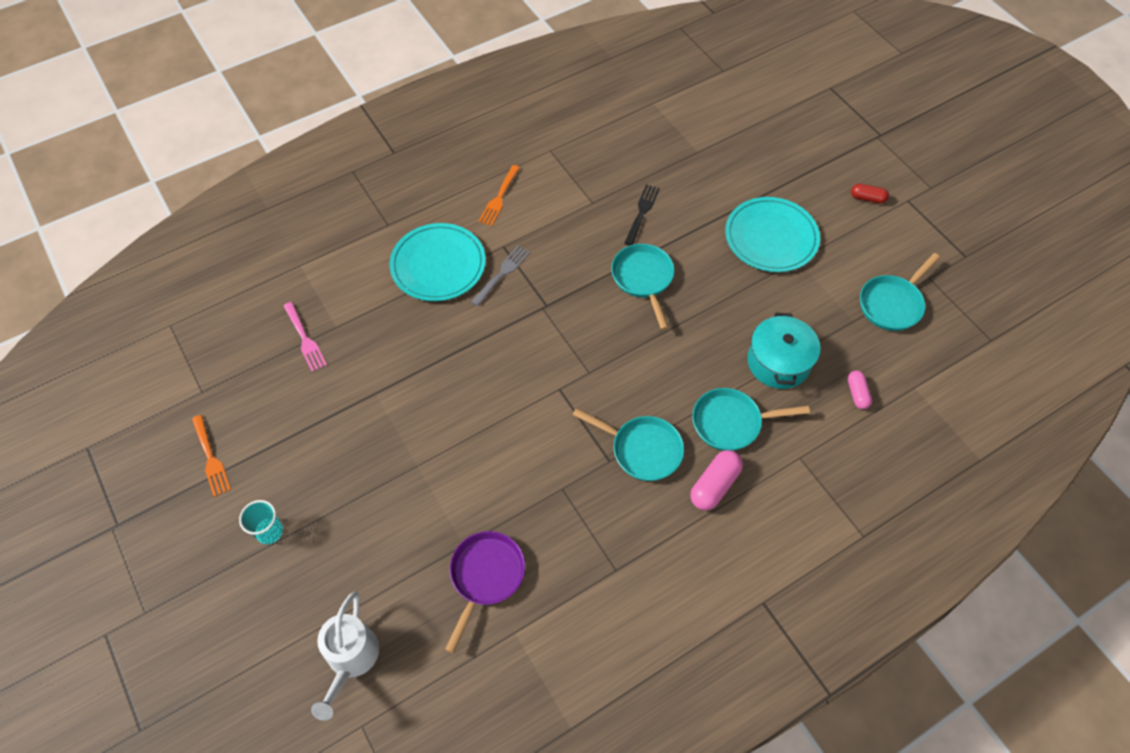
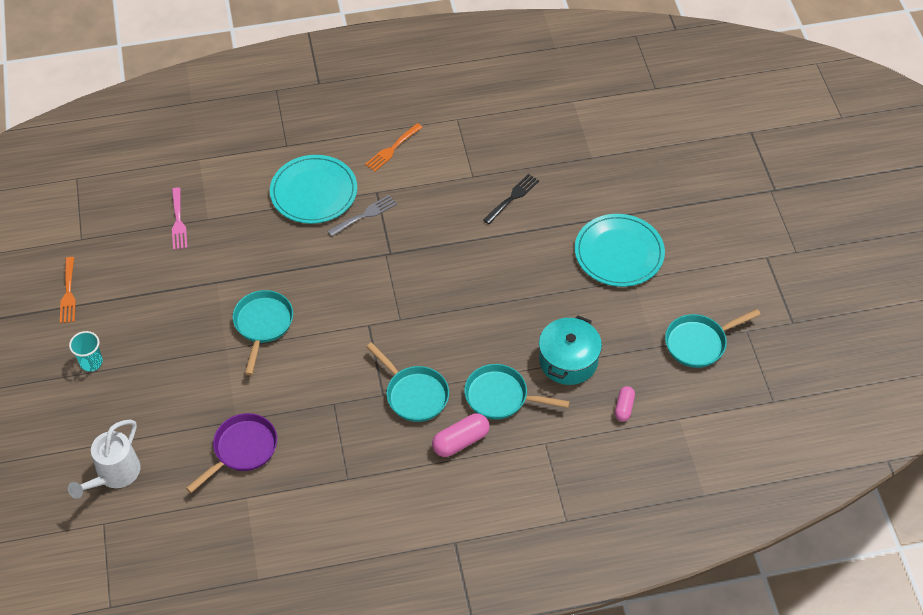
camera: 20 degrees right, 5 degrees down
turquoise pan [611,244,674,330] -> turquoise pan moved to [232,290,293,375]
red capsule [851,184,889,203] -> none

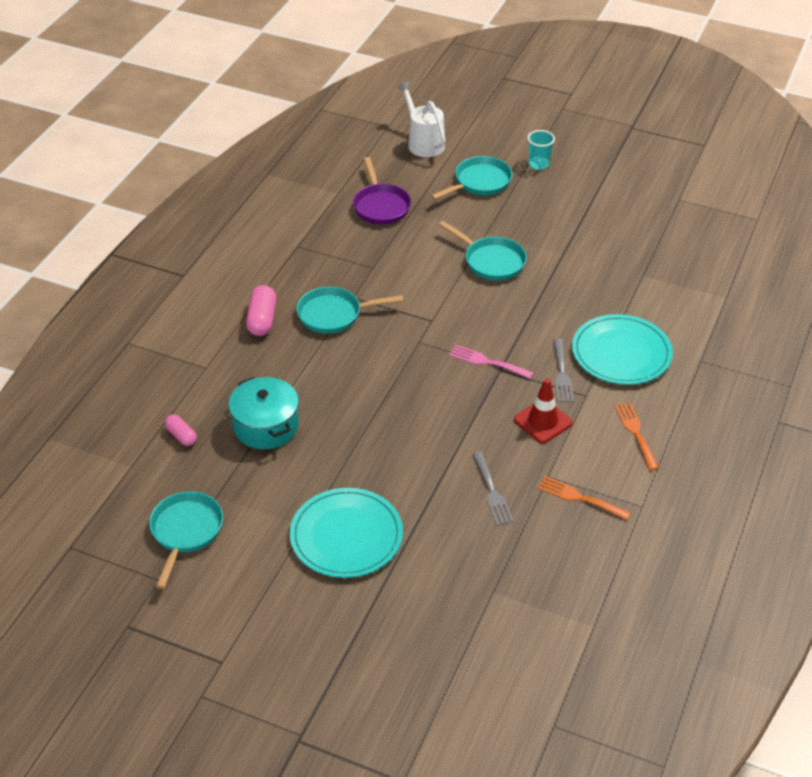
camera: 125 degrees right, 10 degrees down
orange fork [60,257,76,323] -> orange fork moved to [538,476,631,520]
pink fork [172,187,188,250] -> pink fork moved to [449,345,534,379]
turquoise pan [464,364,570,419] -> turquoise pan moved to [431,156,512,200]
black fork [483,174,539,224] -> grey fork [473,452,514,526]
none -> red traffic cone [514,379,573,443]

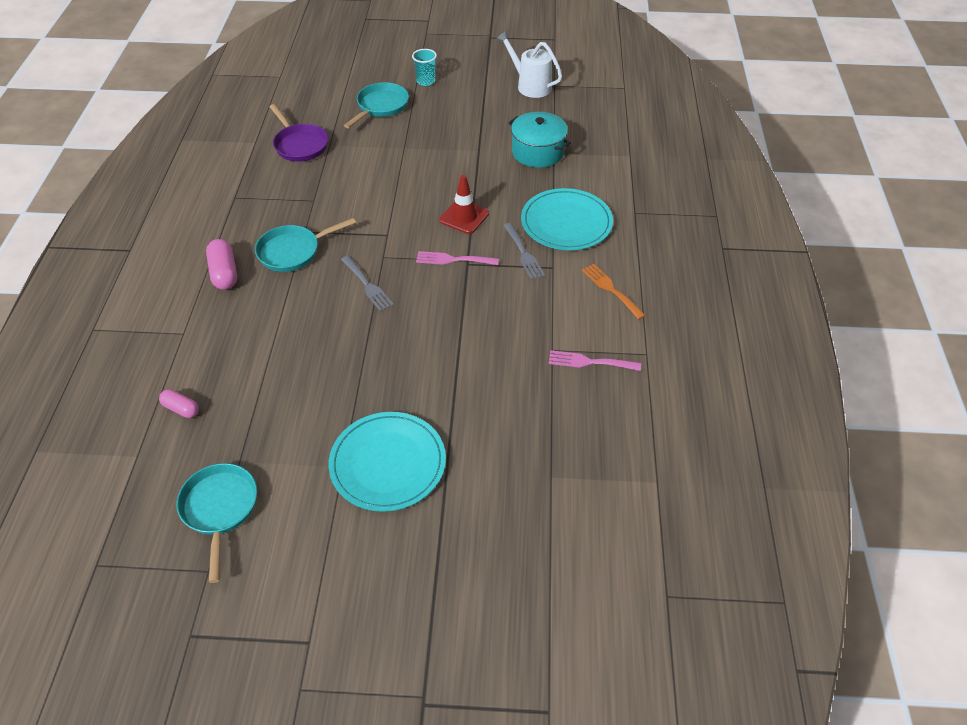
camera: 20 degrees left, 5 degrees up
turquoise pot [228,377,299,449] -> turquoise pot moved to [508,112,571,168]
white watering can [397,81,446,157] -> white watering can moved to [496,31,562,98]
turquoise pan [439,221,527,281] -> none
grey fork [473,452,514,526] -> grey fork moved to [341,256,394,312]
red traffic cone [514,379,573,443] -> red traffic cone moved to [439,175,489,234]
orange fork [538,476,631,520] -> pink fork [549,350,641,371]

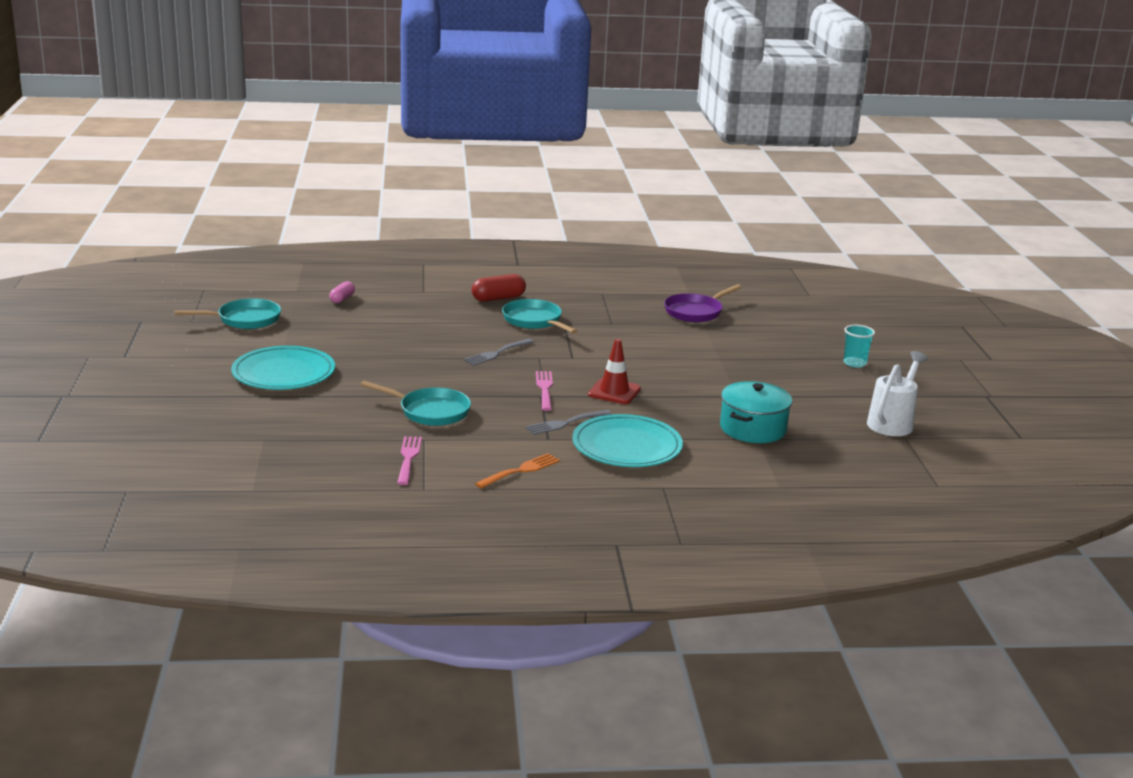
camera: 80 degrees right, 25 degrees down
pink capsule [206,239,237,290] -> red capsule [472,274,526,302]
turquoise pan [344,82,409,128] -> turquoise pan moved to [361,381,471,426]

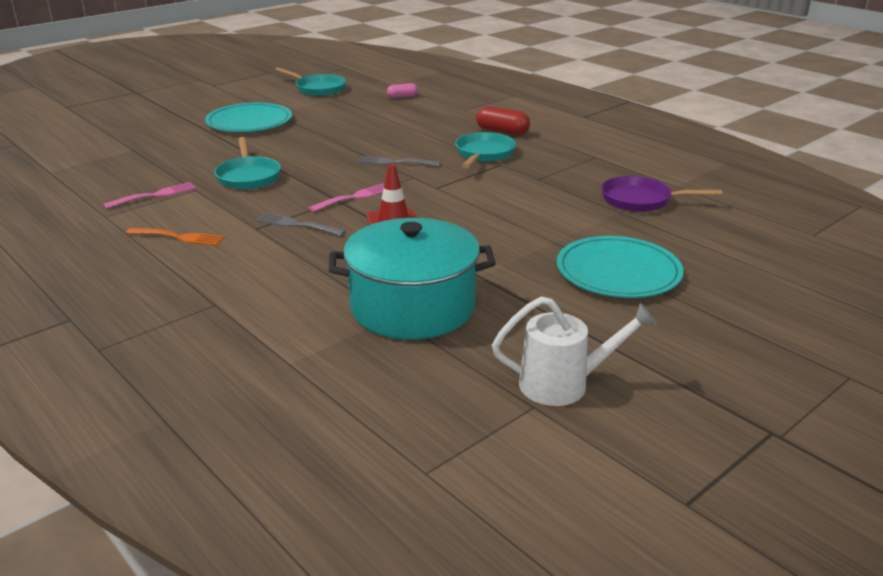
camera: 55 degrees right, 5 degrees up
turquoise plate [572,414,683,467] -> turquoise plate moved to [557,236,684,298]
turquoise pot [720,381,792,443] -> turquoise pot [329,218,496,340], size x1.50
turquoise cup [843,325,875,368] -> none

